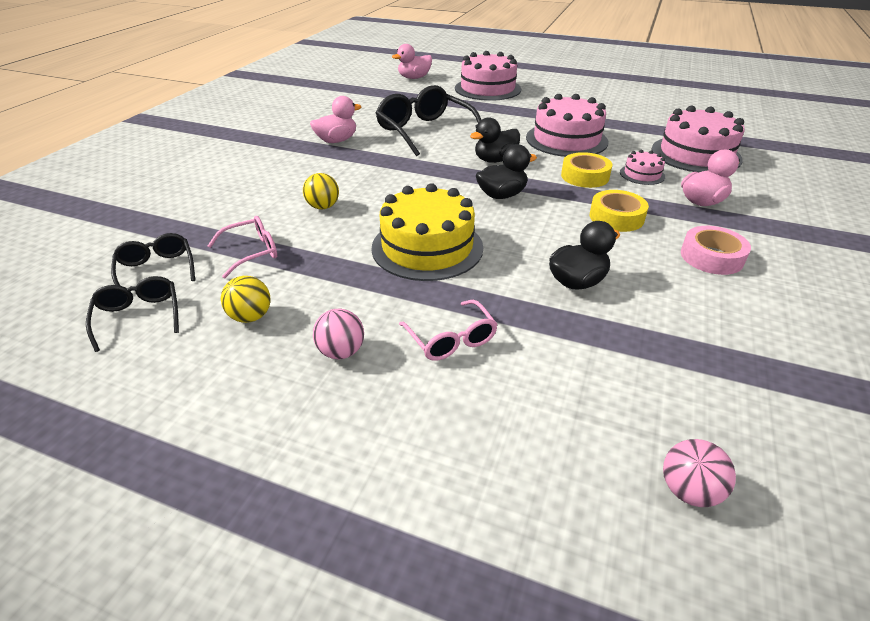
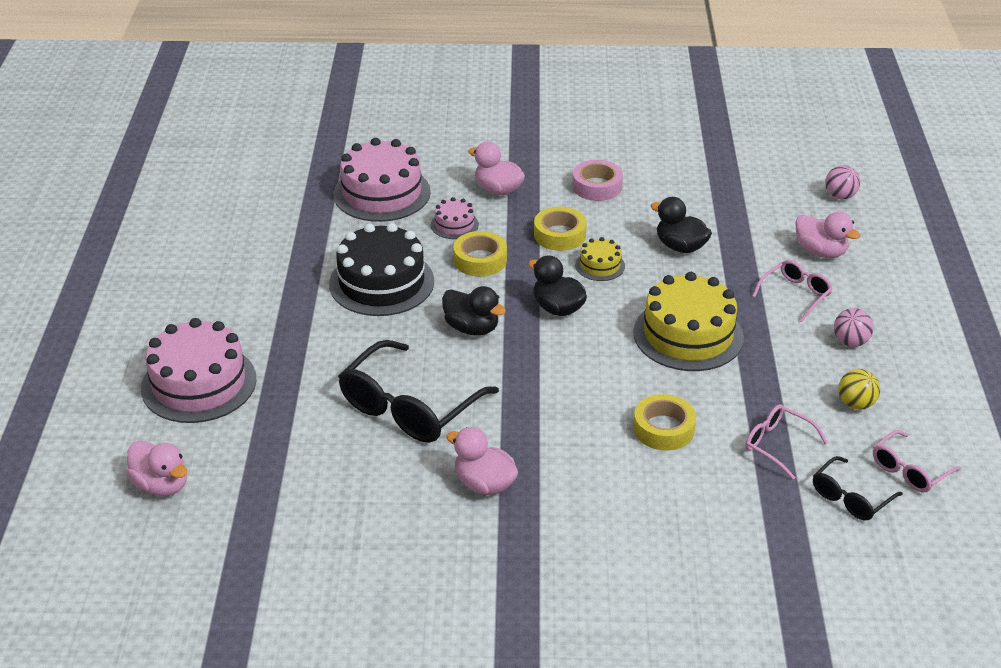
camera: 110 degrees left, 0 degrees up
black glasses [86,276,179,352] -> pink glasses [873,430,961,493]
yellow ball [303,173,339,209] -> yellow tape [633,394,696,450]
pink cake [526,94,608,157] -> black cake [329,223,434,316]
none -> yellow cake [575,237,625,281]
none -> pink duck [795,211,860,258]

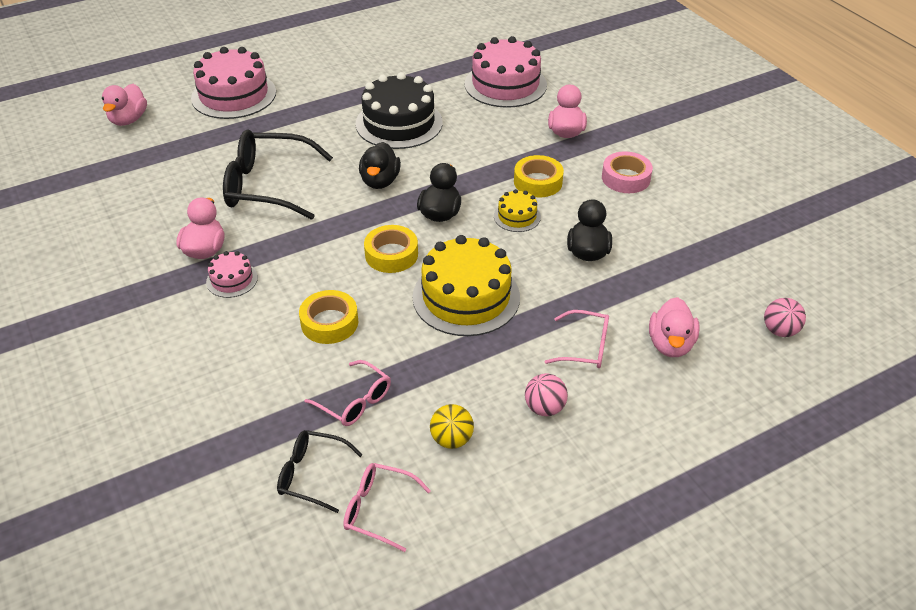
camera: 60 degrees right, 5 degrees up
pink cake [431,197,479,239] -> pink cake moved to [206,251,258,298]
yellow tape [453,231,507,277] -> yellow tape moved to [364,225,418,273]
pink glasses [745,404,828,480] -> pink glasses turned 120 degrees clockwise [304,360,391,426]

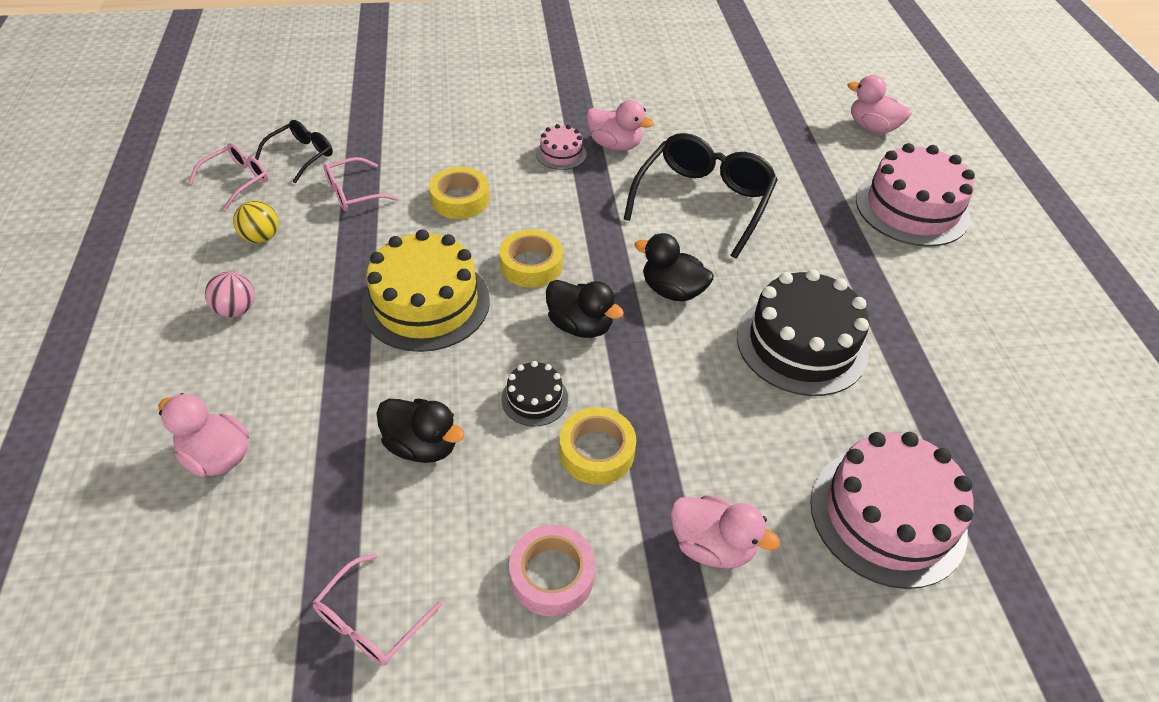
camera: 110 degrees right, 5 degrees up
yellow cake [494,189,541,232] -> black cake [502,361,568,427]
pink glasses [545,310,609,368] -> pink glasses moved to [312,553,442,665]
pink ball [764,298,806,337] -> none

